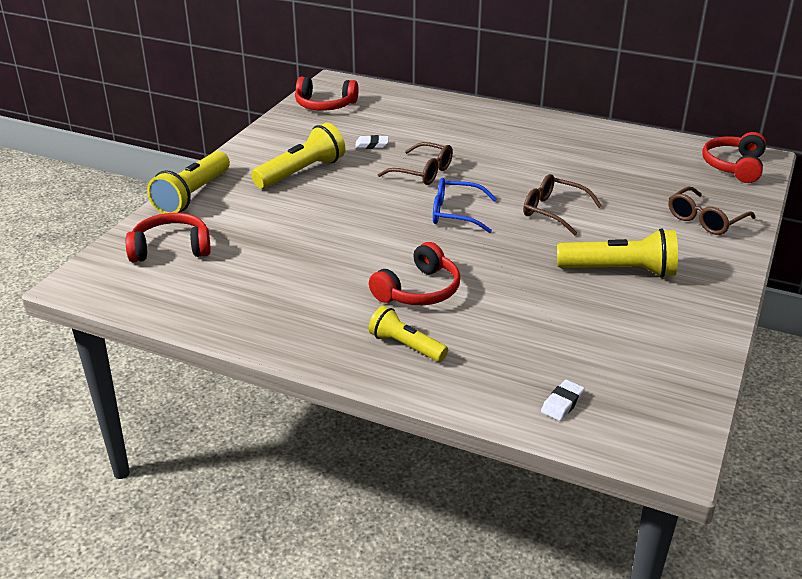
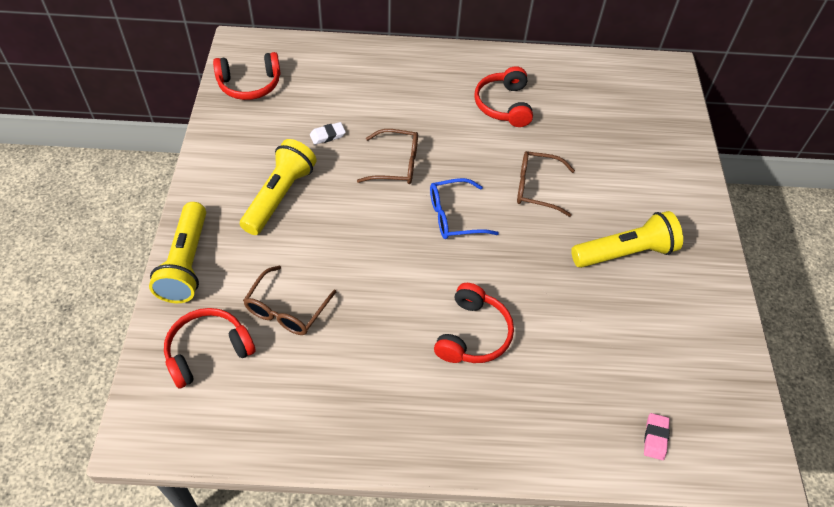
camera: 25 degrees left, 20 degrees up
yellow flashlight [369,306,448,362] -> none
white eraser [541,380,585,421] -> pink eraser [644,413,670,460]
brown glasses [669,186,756,235] -> brown glasses moved to [243,266,336,335]
red headphones [702,132,766,183] -> red headphones moved to [474,66,533,127]

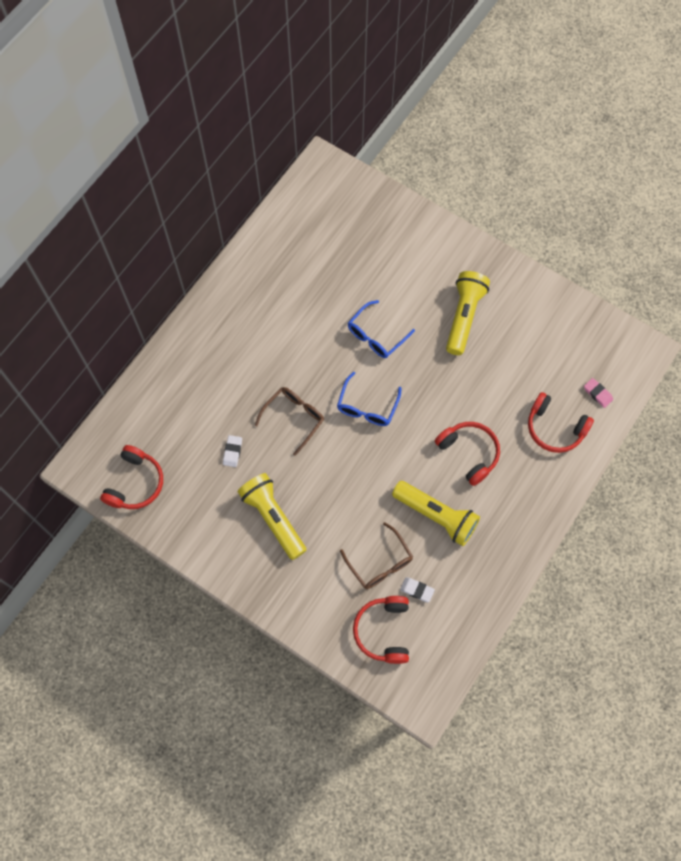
camera: 55 degrees left, 15 degrees up
yellow flashlight [149,202,206,303] -> yellow flashlight moved to [392,481,480,546]
red headphones [474,66,533,127] -> red headphones moved to [528,392,594,453]
brown glasses [517,151,575,217] -> blue glasses [348,300,415,358]
none -> white eraser [400,577,435,602]

